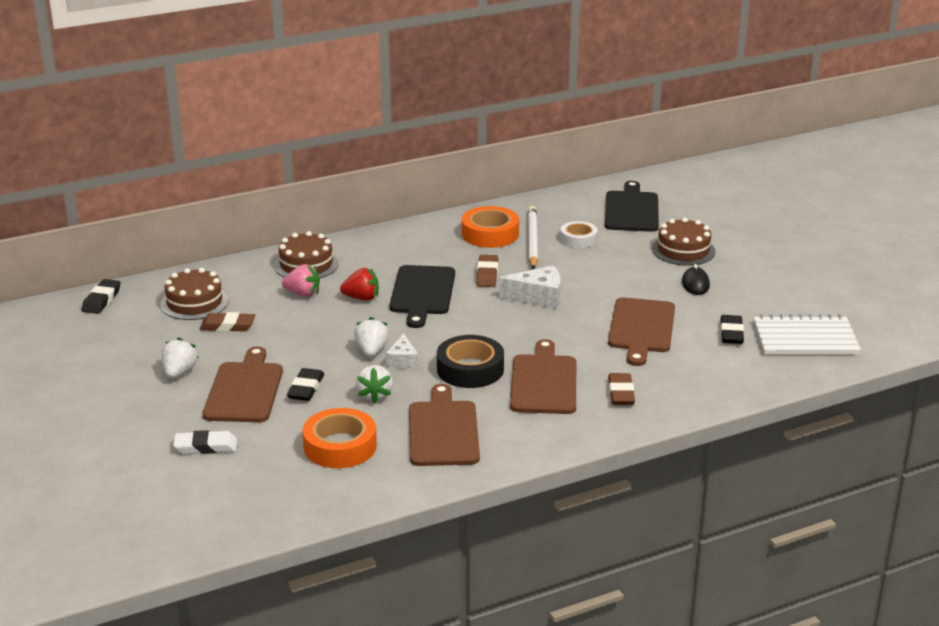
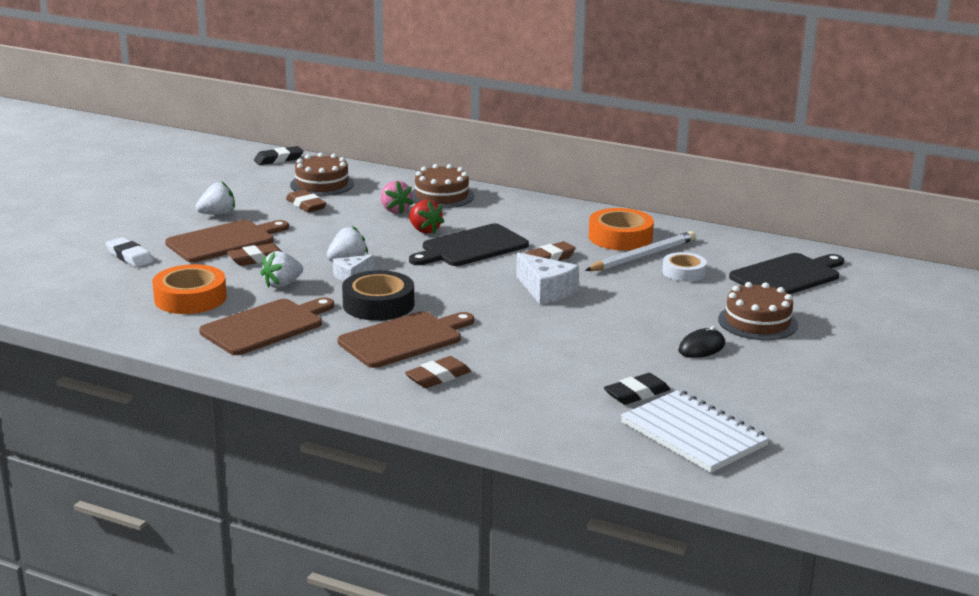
camera: 50 degrees right, 5 degrees down
black eraser [287,368,324,401] -> brown eraser [227,243,282,266]
brown cutting board [608,297,675,366] -> none

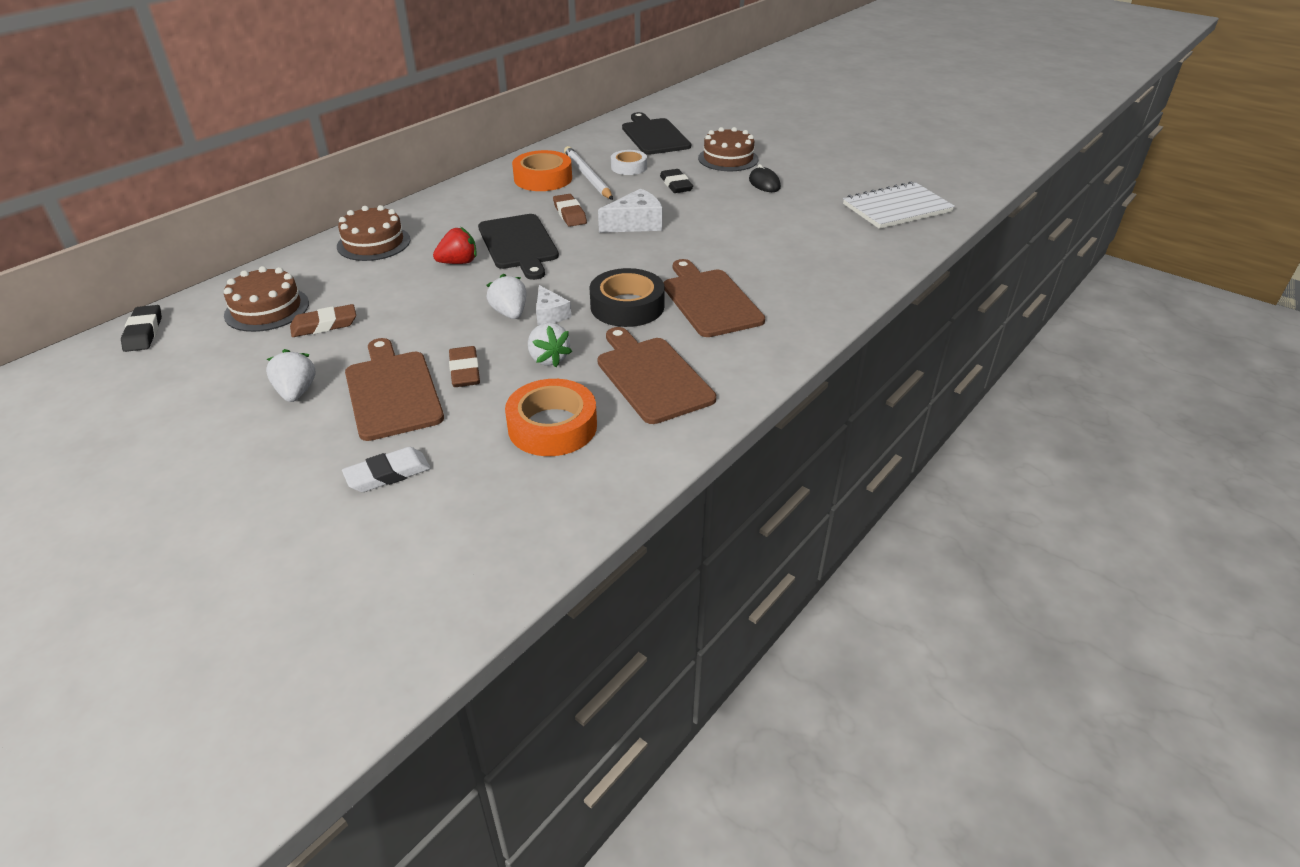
camera: 75 degrees left, 15 degrees up
pink strawberry [381,181,414,214] -> none
brown eraser [405,356,471,388] -> none
black eraser [604,373,670,405] -> black eraser moved to [660,169,693,193]

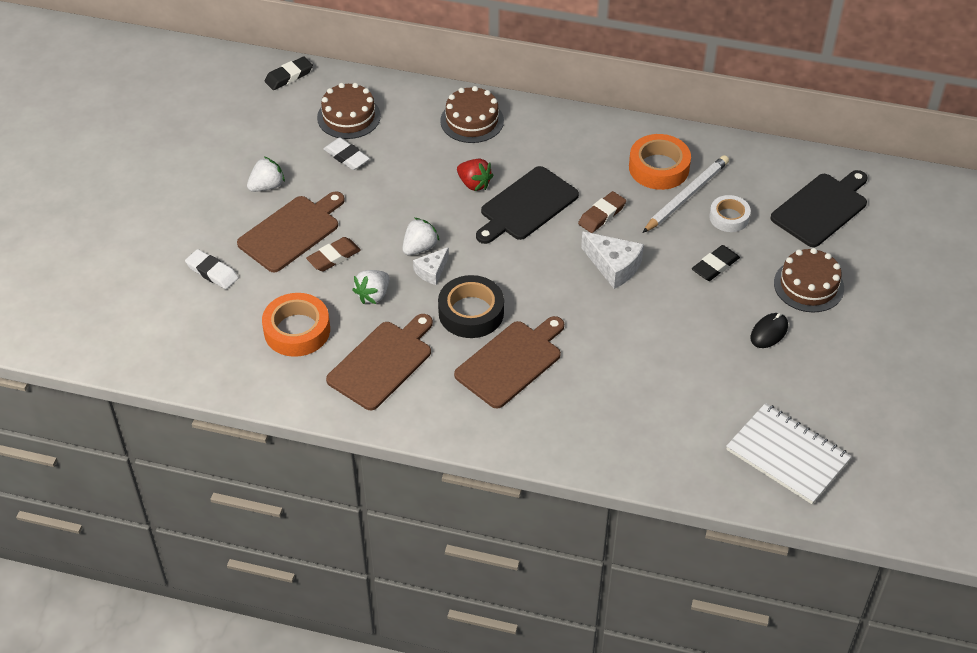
camera: 65 degrees right, 10 degrees up
brown eraser [290,304,356,337] -> white eraser [323,137,370,170]

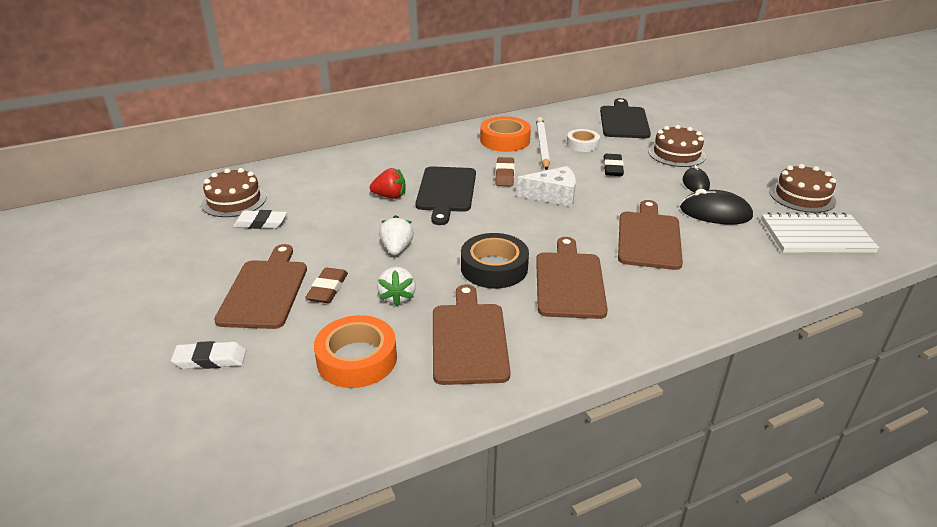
camera: 40 degrees left, 15 degrees down
white strawberry [247,157,285,192] -> none
black eraser [265,56,313,90] -> none
white cheese [413,247,449,285] -> none
brown cake [440,86,504,143] -> brown cake moved to [769,164,836,213]
none -> brown cutting board [618,200,683,270]
none -> black mouse [680,189,753,224]

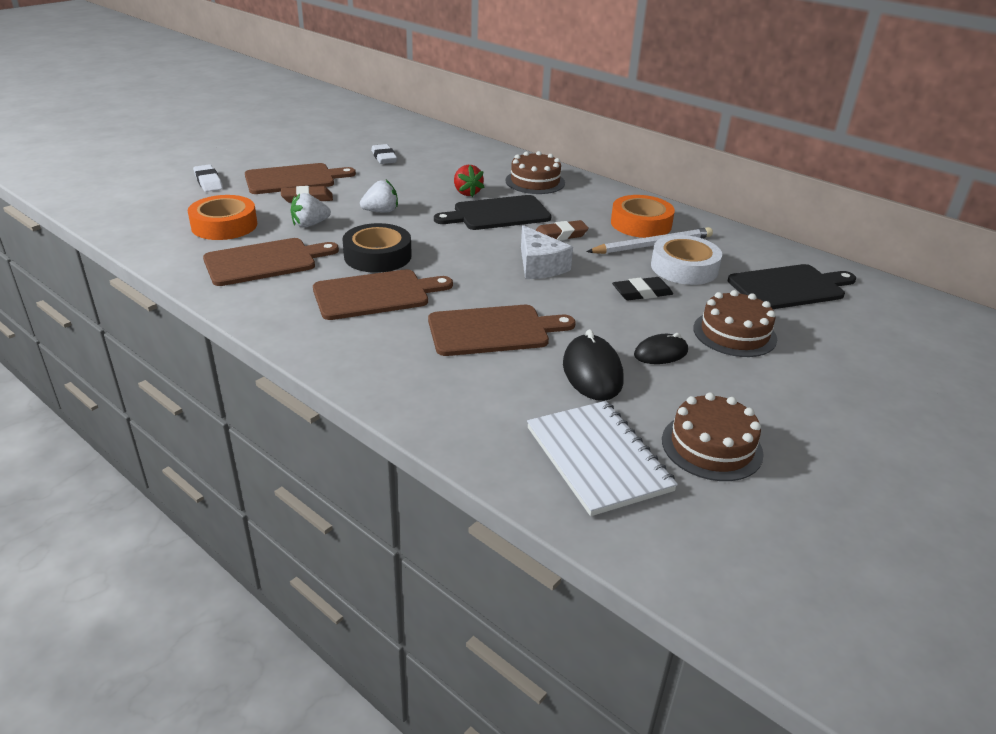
camera: 65 degrees right, 0 degrees up
brown cake [201,168,267,217] -> brown cake moved to [505,151,565,194]
white tape [567,129,600,152] -> white tape [651,235,722,285], size x1.57

